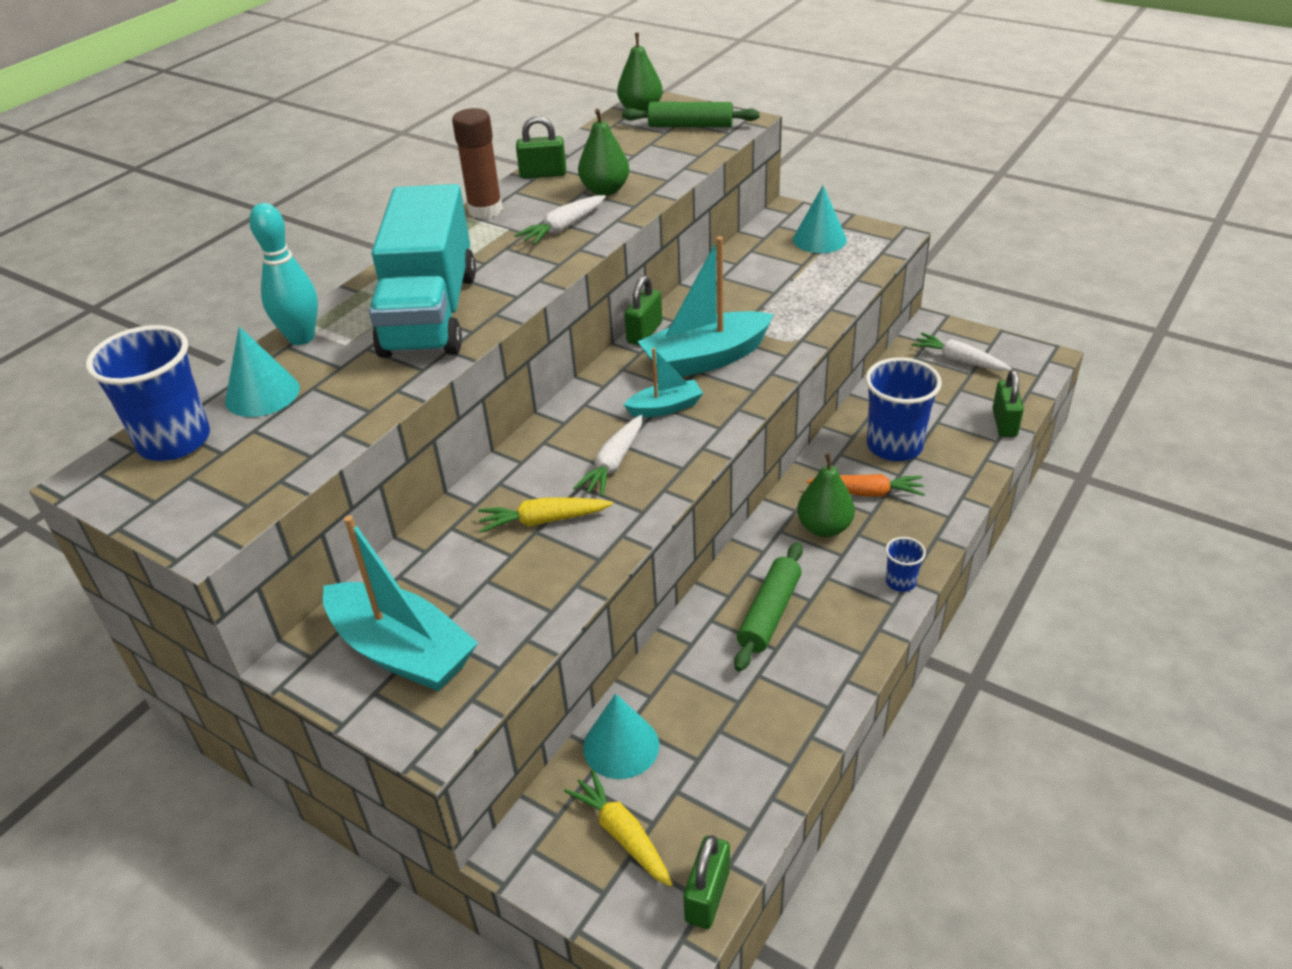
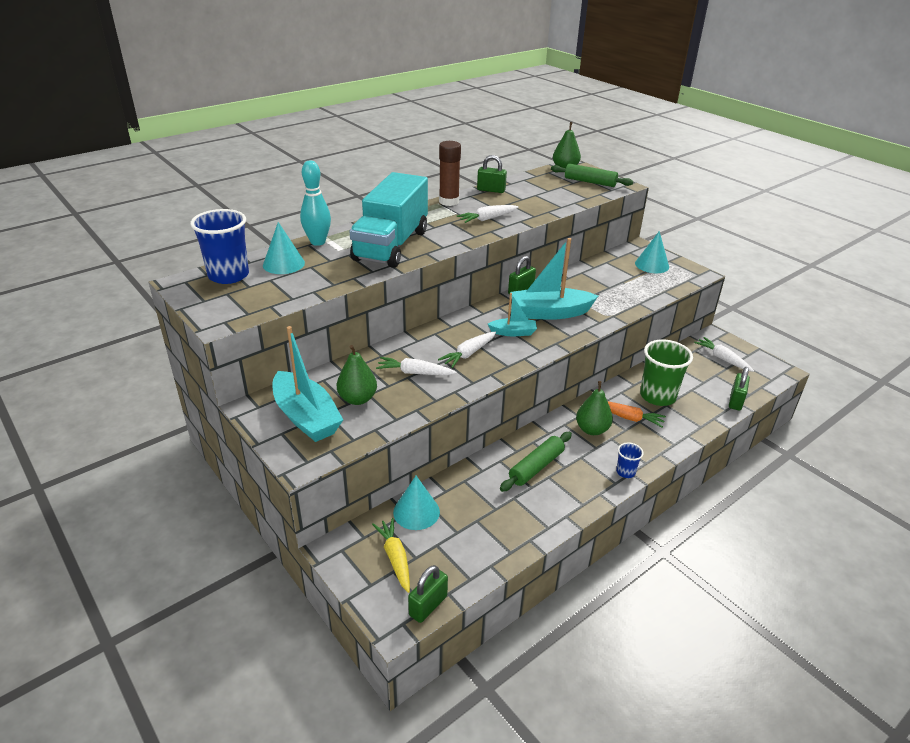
camera: 15 degrees right, 5 degrees down
yellow carrot [478,497,613,533] -> white carrot [376,357,456,375]
green pear [578,109,629,196] -> green pear moved to [337,345,377,405]
blue cup [865,358,942,461] -> green cup [640,339,693,406]

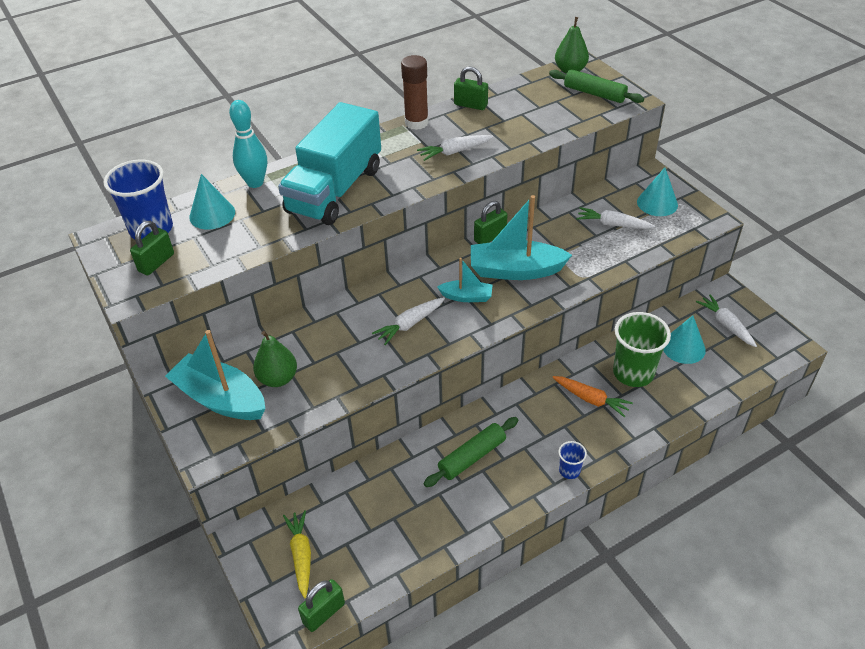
camera: 10 degrees right, 10 degrees up
turquoise boat [273,326,343,442] -> turquoise boat turned 150 degrees clockwise [165,330,265,420]
white carrot [376,357,456,375] -> white carrot moved to [577,207,655,229]
turquoise cone [393,476,440,530] -> turquoise cone moved to [663,315,706,364]
green pear [576,381,613,435] -> none
green padlock [729,367,750,411] -> green padlock moved to [130,221,174,275]

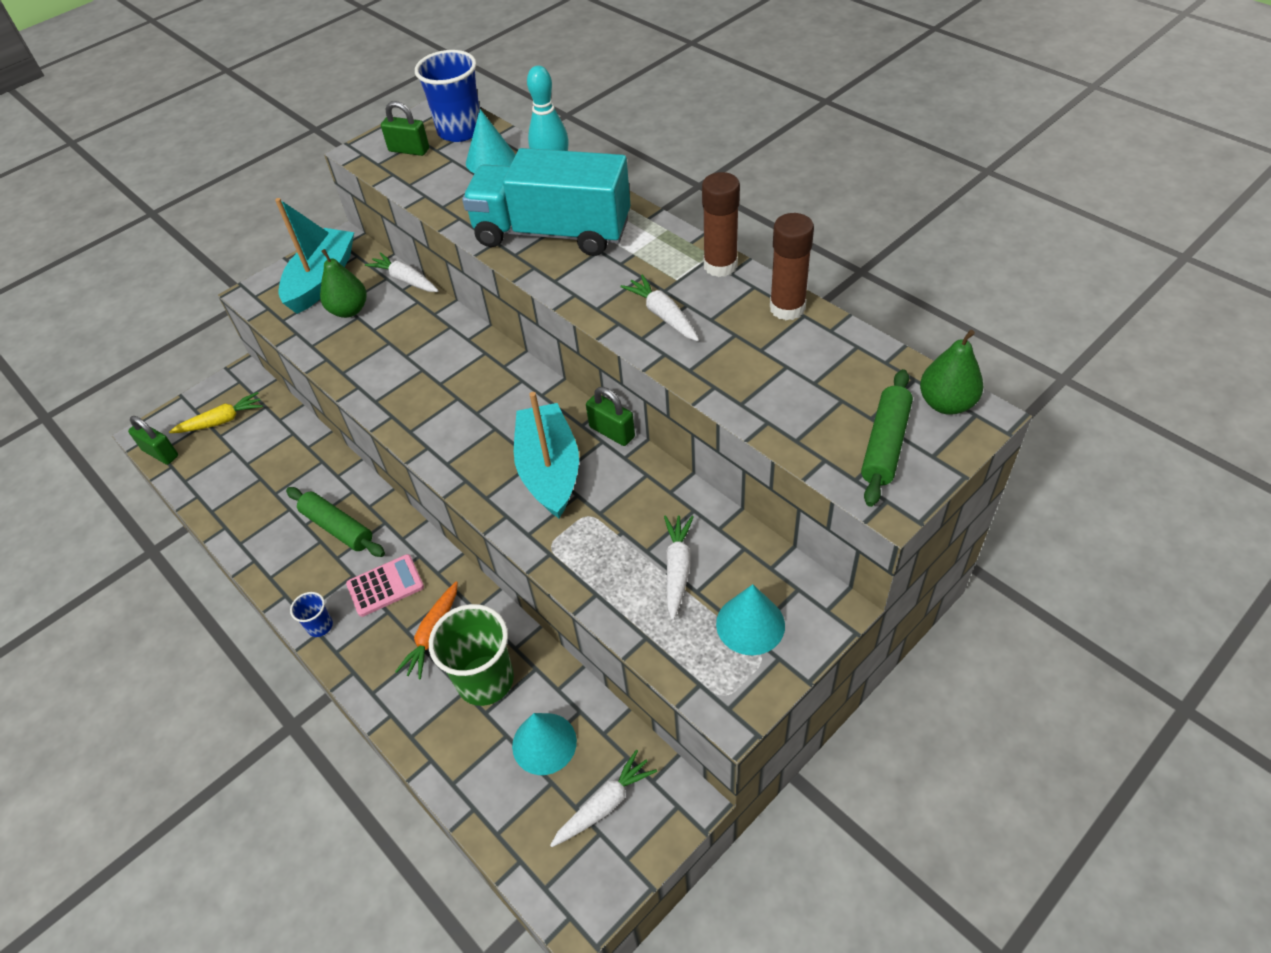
camera: 80 degrees right, 5 degrees up
white carrot [372,297,445,345] -> white carrot moved to [365,252,439,292]
turquoise boat [437,258,493,302] -> none
green padlock [454,67,488,110] -> brown glue stick [770,213,814,320]
none -> pink calculator [346,554,424,617]

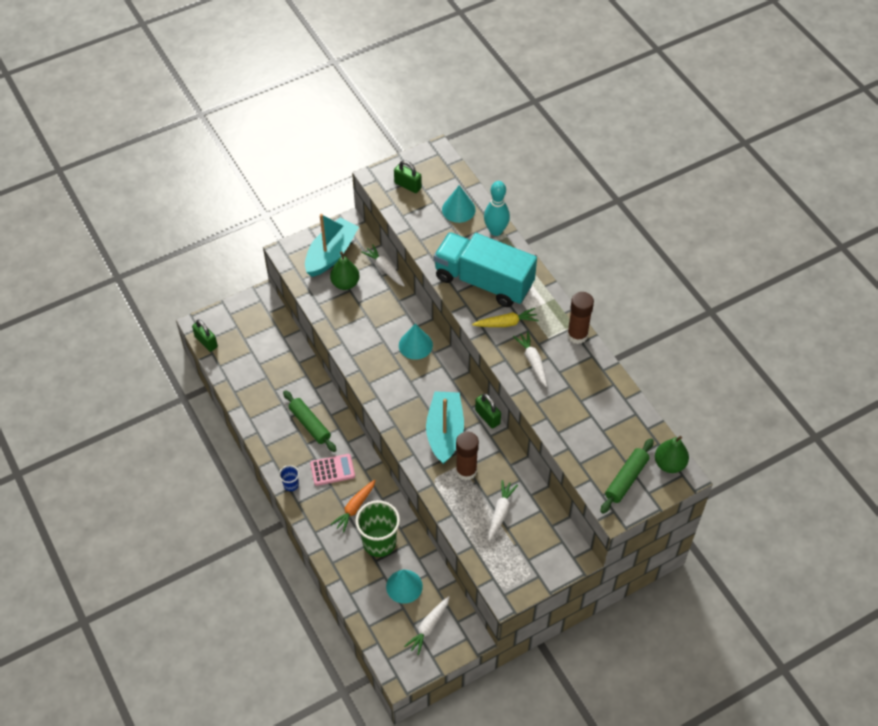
camera: 10 degrees right, 5 degrees up
yellow carrot [169,392,263,433] -> yellow carrot moved to [472,308,539,327]
blue cup [415,50,480,142] -> none
white carrot [550,749,657,847] -> white carrot turned 150 degrees clockwise [404,596,450,655]
turquoise cone [716,584,785,655] -> turquoise cone moved to [399,324,433,360]
brown glue stick [770,213,814,320] -> brown glue stick moved to [456,432,479,480]

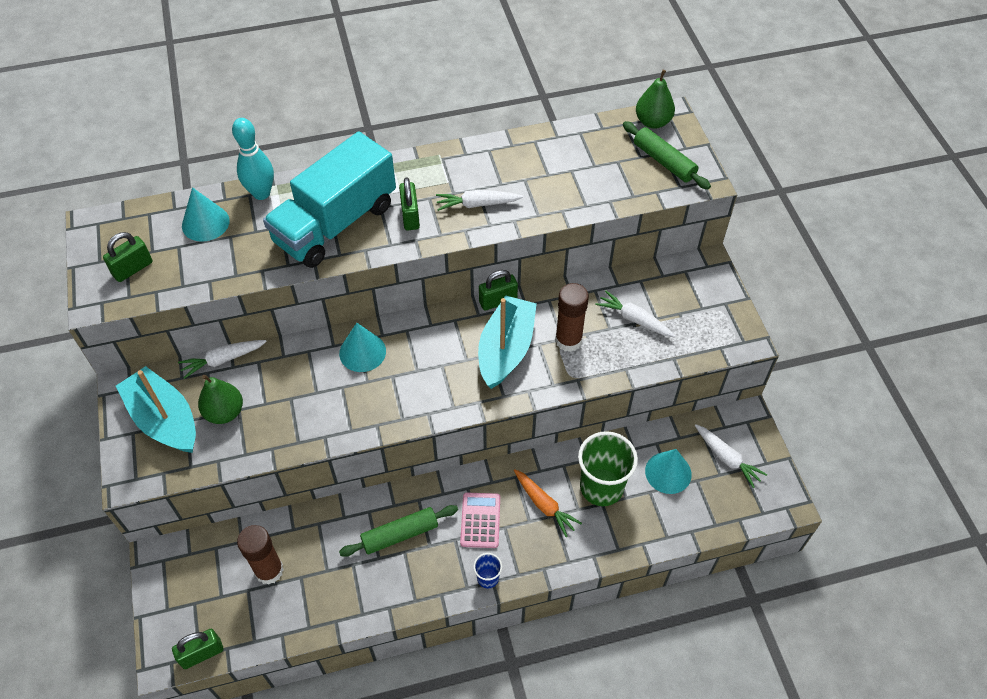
camera: 75 degrees left, 0 degrees up
turquoise boat [426,391,464,464] -> turquoise boat turned 90 degrees clockwise [478,295,537,389]
yellow carrot [472,308,539,327] -> green padlock [399,177,420,230]
brown glue stick [567,292,594,344] -> brown glue stick moved to [237,525,284,584]

